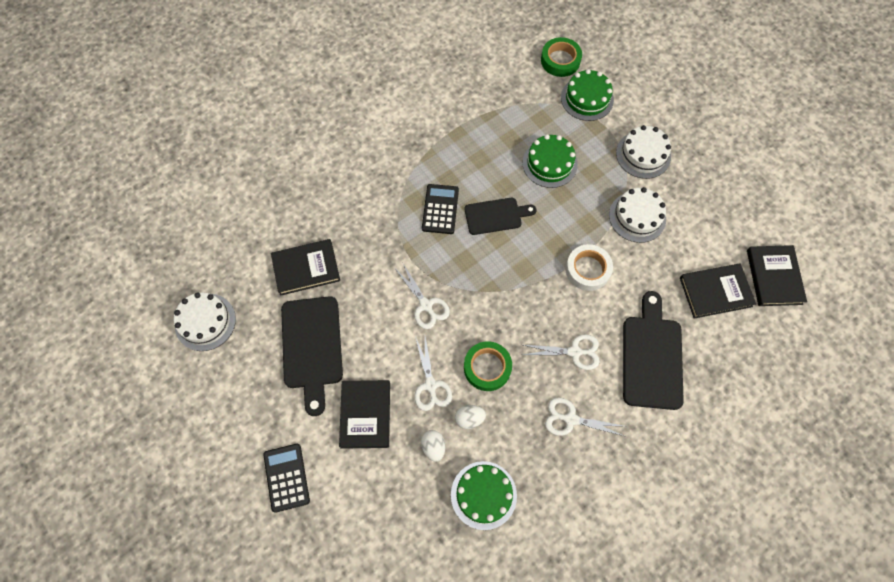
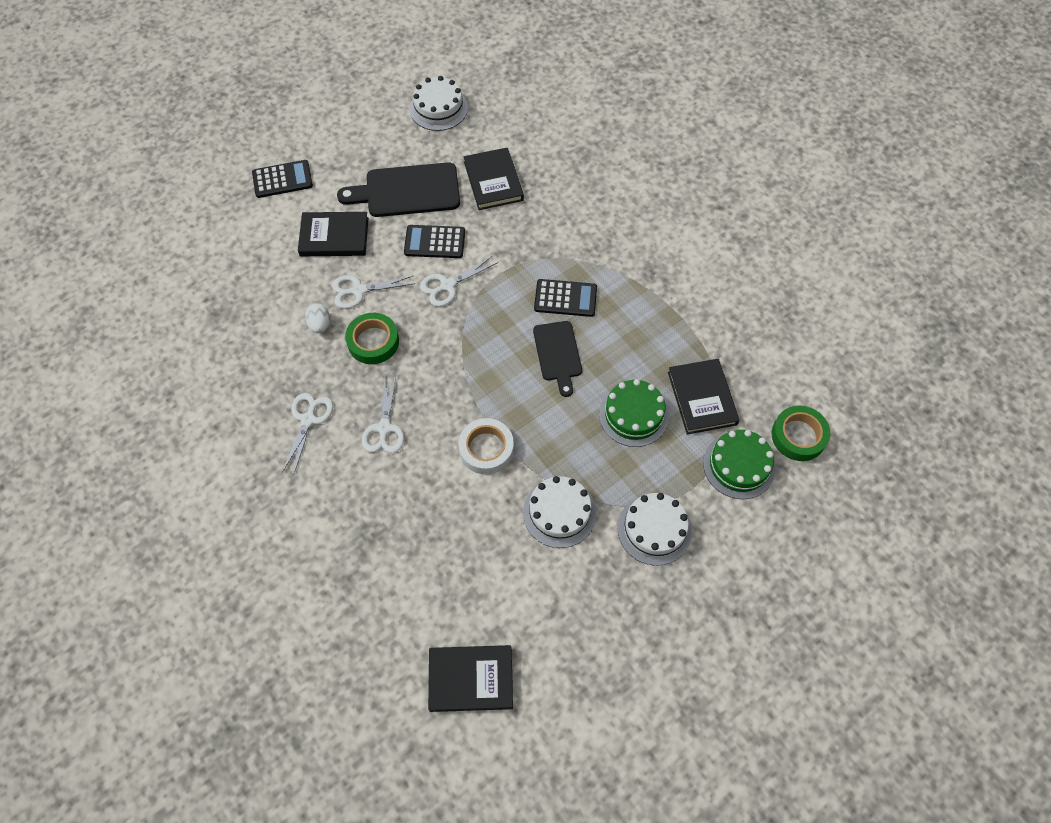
camera: 90 degrees right, 5 degrees down
white egg [421,430,445,462] -> none
green cake [451,461,517,530] -> none
black cutting board [623,291,684,410] -> none
black book [680,264,756,319] -> black book moved to [668,359,740,435]
none -> black calculator [404,225,465,258]

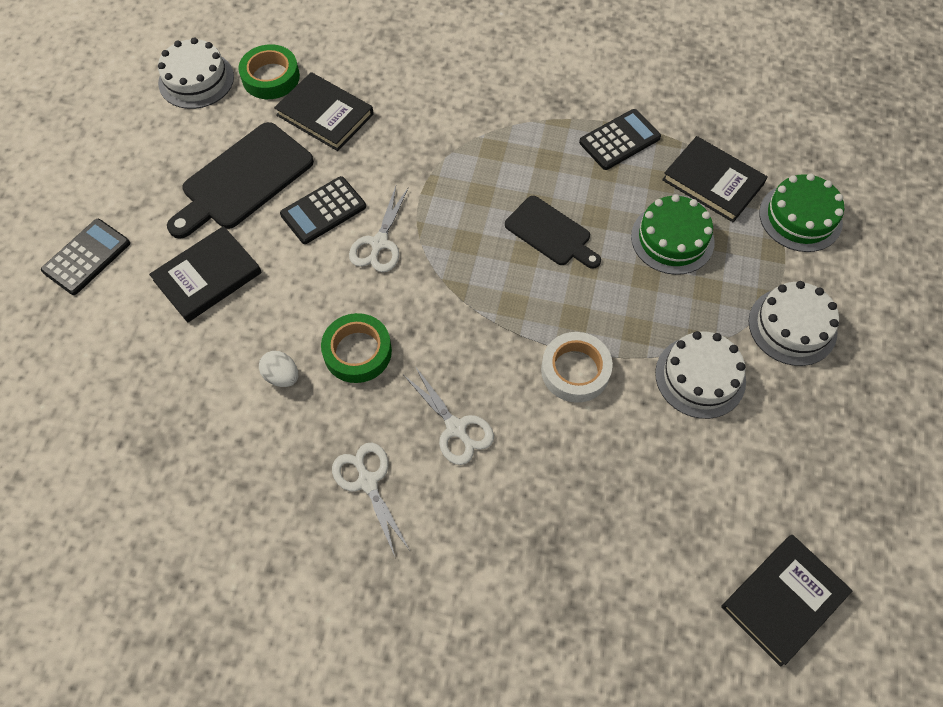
camera: 40 degrees left, 0 degrees up
white scissors [332,275,415,309] -> none
black calculator [534,279,597,317] -> black calculator moved to [579,109,661,170]
green tape [772,406,830,461] -> green tape moved to [238,44,300,99]

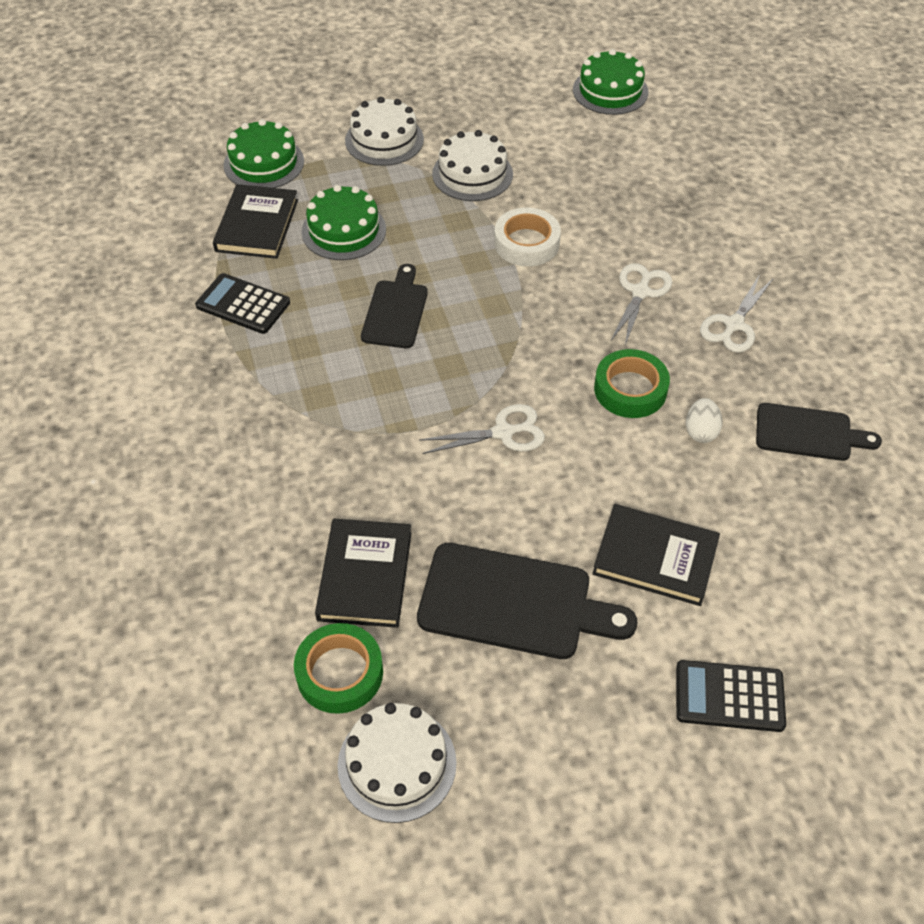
camera: 120 degrees left, 10 degrees down
black calculator [280,176,366,244] -> none
black book [721,535,853,667] -> green cake [573,49,649,115]
none -> black cutting board [756,403,882,461]

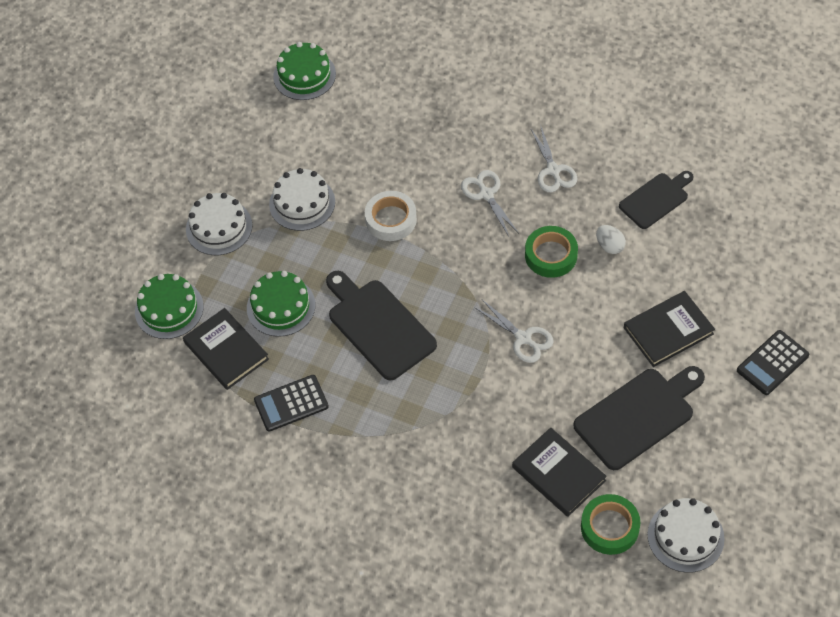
camera: 45 degrees left, 5 degrees up
black cutting board [361,264,428,348] -> black cutting board [326,271,437,380], size x1.58
white scissors [419,404,545,454] -> white scissors turned 105 degrees clockwise [474,299,554,363]

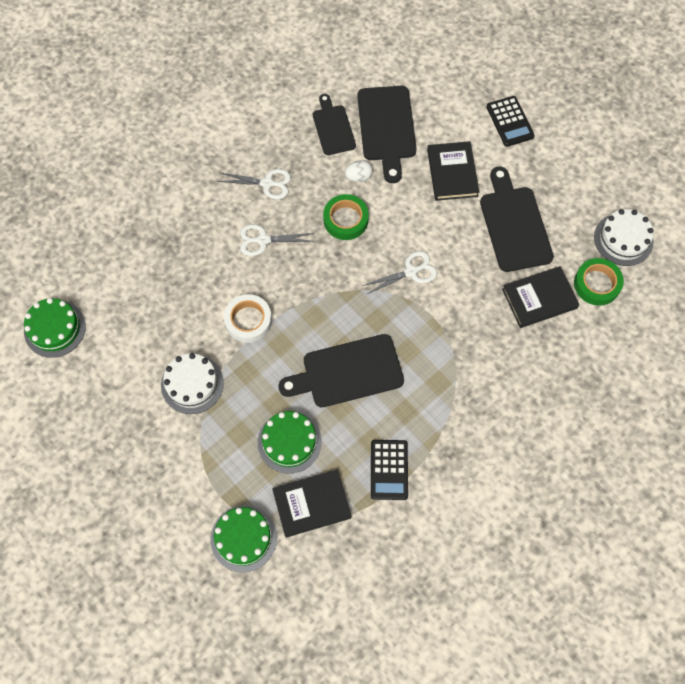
camera: 70 degrees left, 10 degrees up
white cake [186,193,252,255] -> none
none -> black cutting board [357,86,417,183]

